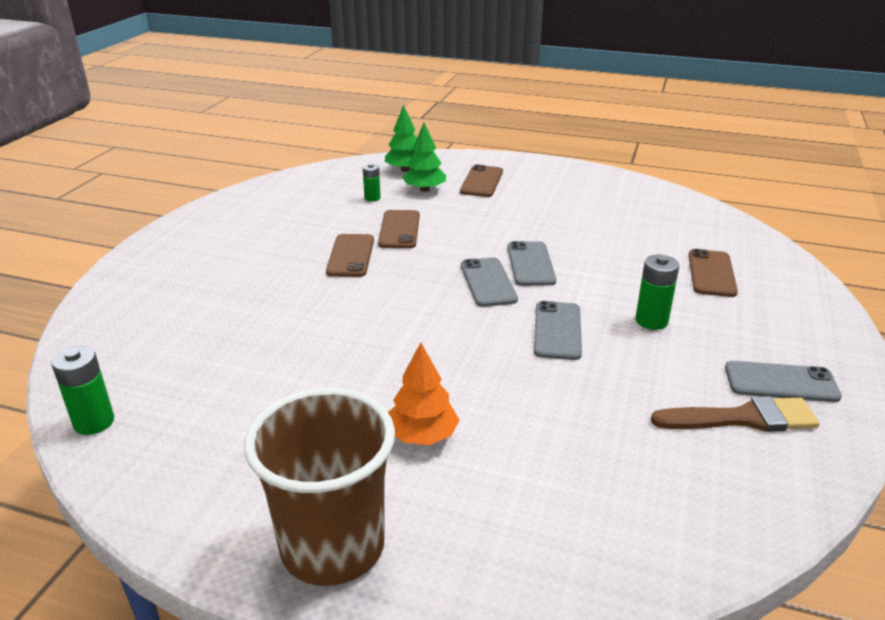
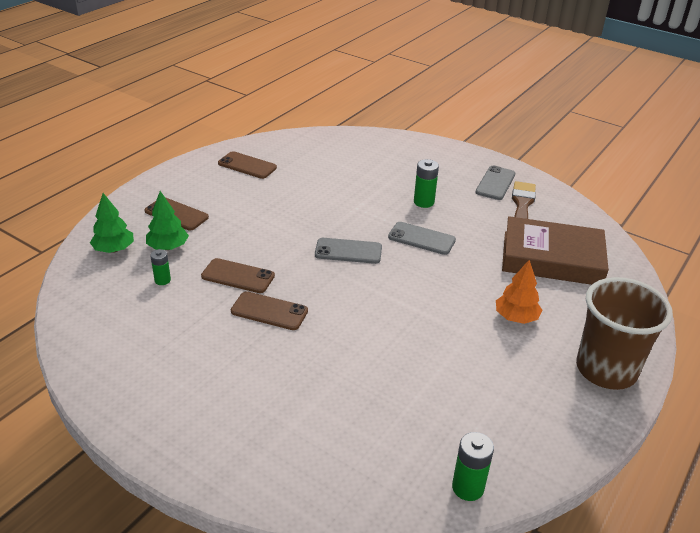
camera: 75 degrees left, 5 degrees up
grey phone [507,241,556,286] -> none
brown phone [688,249,738,297] -> brown phone moved to [218,151,277,179]
none -> brown book [502,216,609,285]

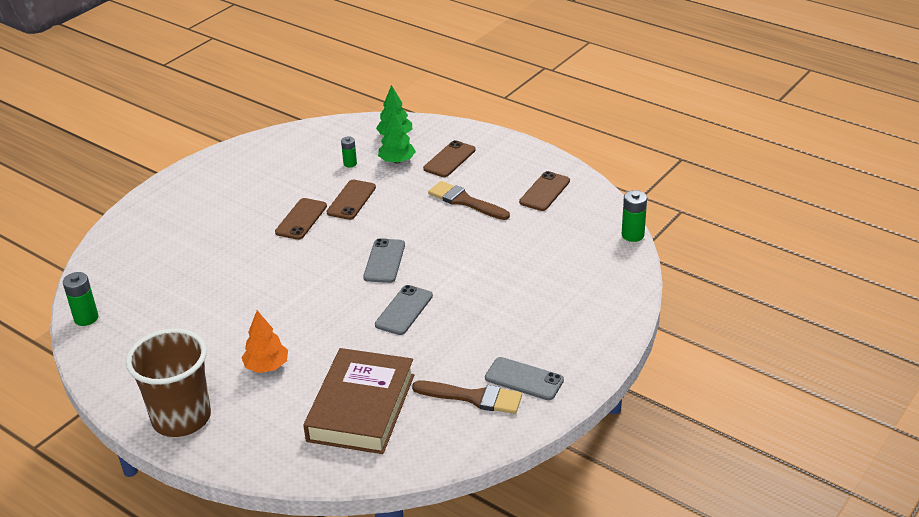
camera: 95 degrees right, 0 degrees up
green battery [414,159,439,208] -> green battery moved to [622,190,647,242]
none -> brown brush [428,181,510,220]

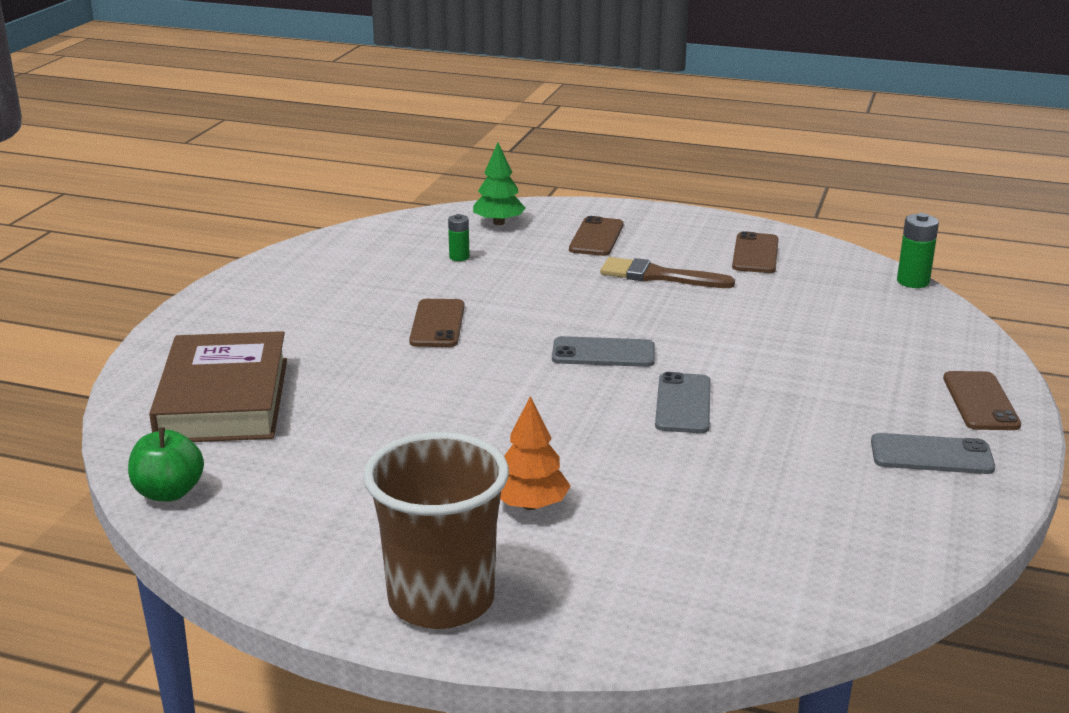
camera: 20 degrees left, 10 degrees down
green battery [63,272,99,326] -> green apple [128,427,204,502]
brown book [303,348,414,454] -> brown book moved to [149,331,287,442]
brown phone [327,180,376,220] -> brown phone moved to [943,371,1021,430]
grey phone [363,238,405,283] -> grey phone turned 75 degrees counterclockwise [552,336,655,367]
green tree [378,110,416,164] -> none
brown brush [412,381,522,414] -> none

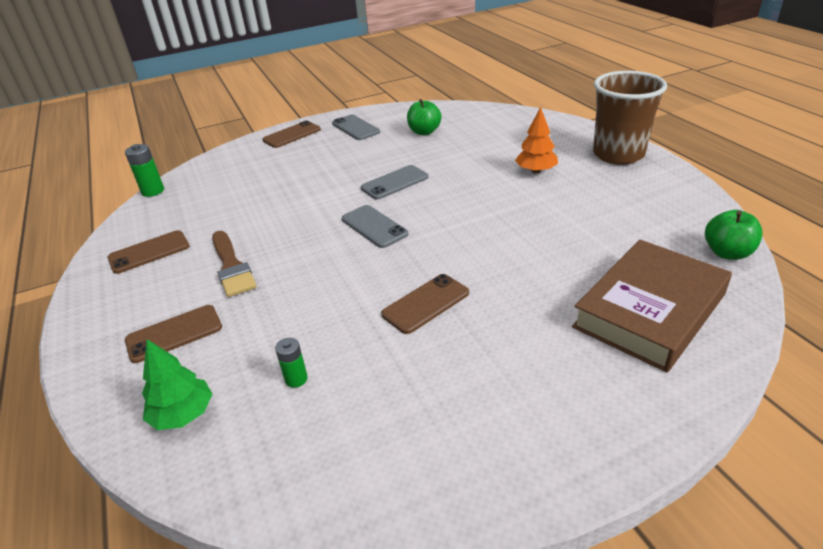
camera: 130 degrees left, 10 degrees up
none -> green apple [407,99,441,135]

